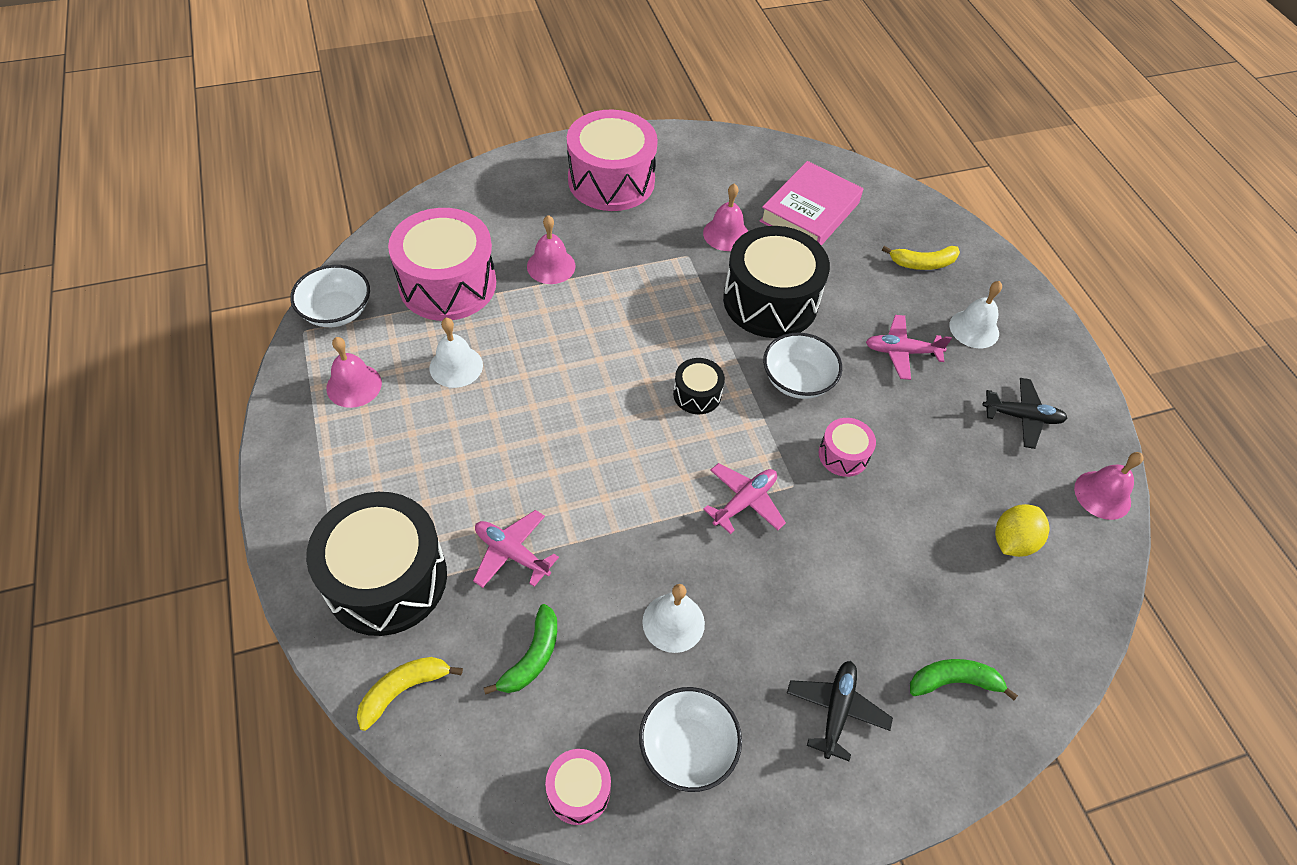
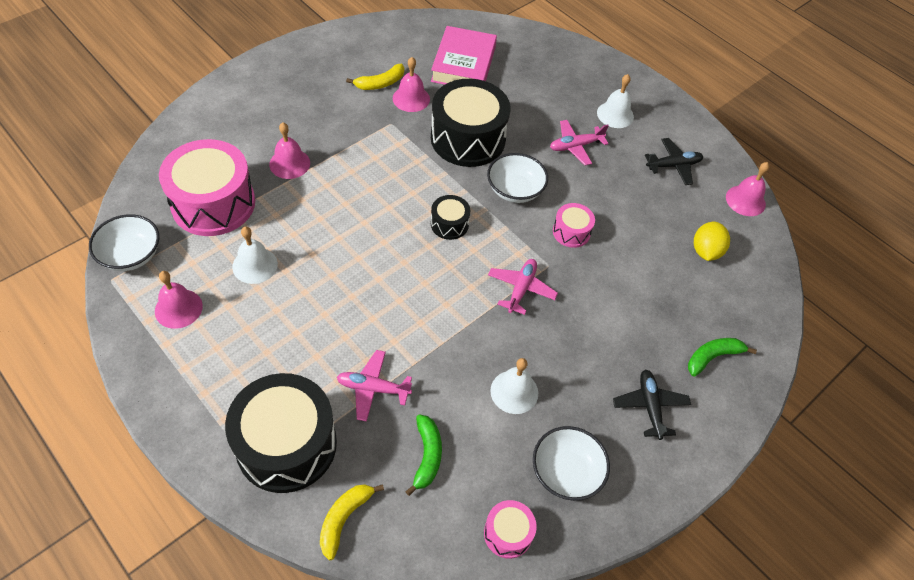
camera: 25 degrees left, 0 degrees up
pink drum [567,110,658,211] -> none
yellow banana [882,246,960,270] -> yellow banana moved to [346,64,404,90]

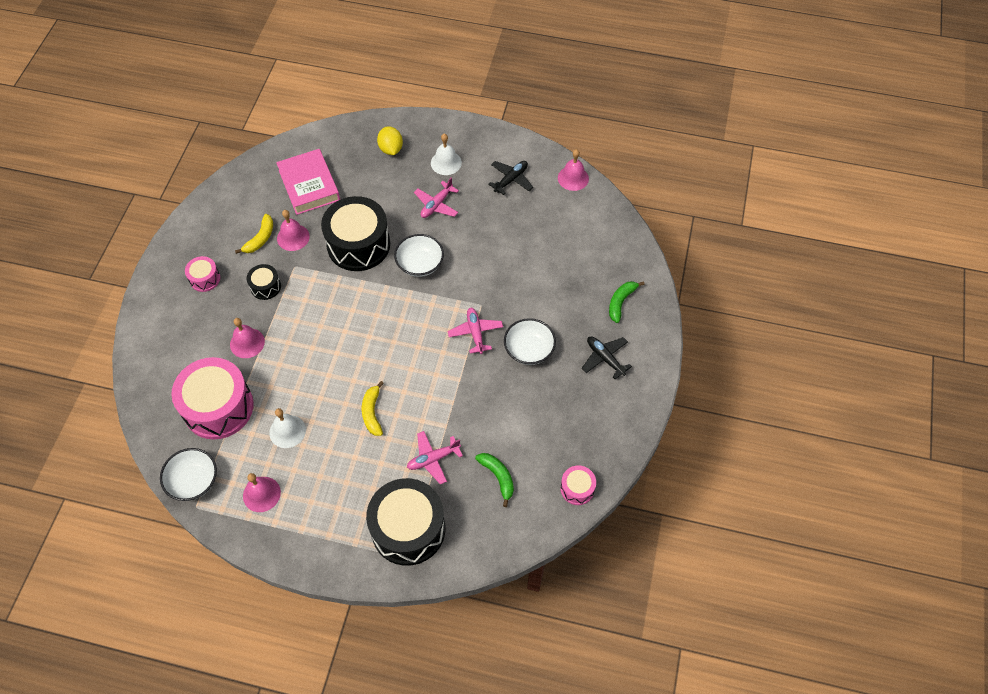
camera: 30 degrees left, 5 degrees up
yellow banana [320,484,384,560] -> yellow banana moved to [362,381,384,436]
black drum [431,195,470,240] -> black drum moved to [247,264,281,300]
white bell [490,358,538,414] -> none
white bowl [533,426,610,501] -> white bowl moved to [504,318,556,365]
pink drum [553,203,595,248] -> pink drum moved to [185,256,220,292]
yellow lemon [694,222,730,261] -> yellow lemon moved to [377,126,403,155]

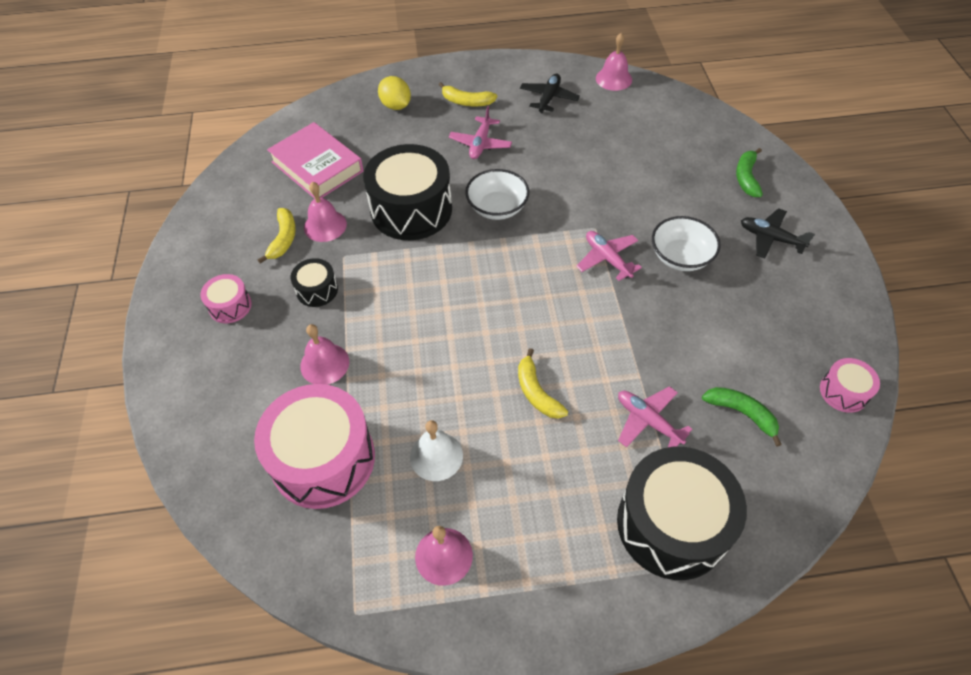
camera: 20 degrees left, 5 degrees down
white bowl [160,448,217,501] -> none
pink plane [407,431,463,484] -> pink plane turned 90 degrees clockwise [618,386,692,447]
white bell [431,134,462,175] -> yellow banana [439,82,497,106]

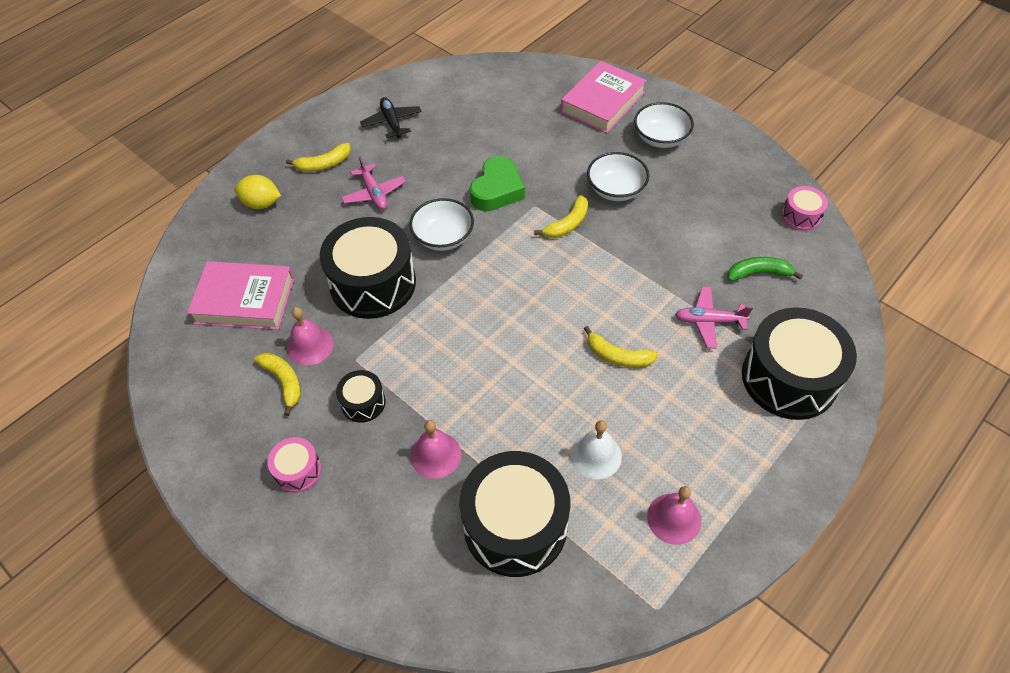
camera: 40 degrees left, 0 degrees up
pink drum [254,384,375,509] -> black drum [460,451,570,577]
pink plane [576,231,642,281] -> yellow banana [534,195,588,238]
pink bell [596,33,632,91] -> none
green banana [736,148,763,197] -> pink book [561,61,647,133]
black plane [741,208,815,259] -> white bowl [634,102,694,148]
none -> green heart [470,156,525,211]

